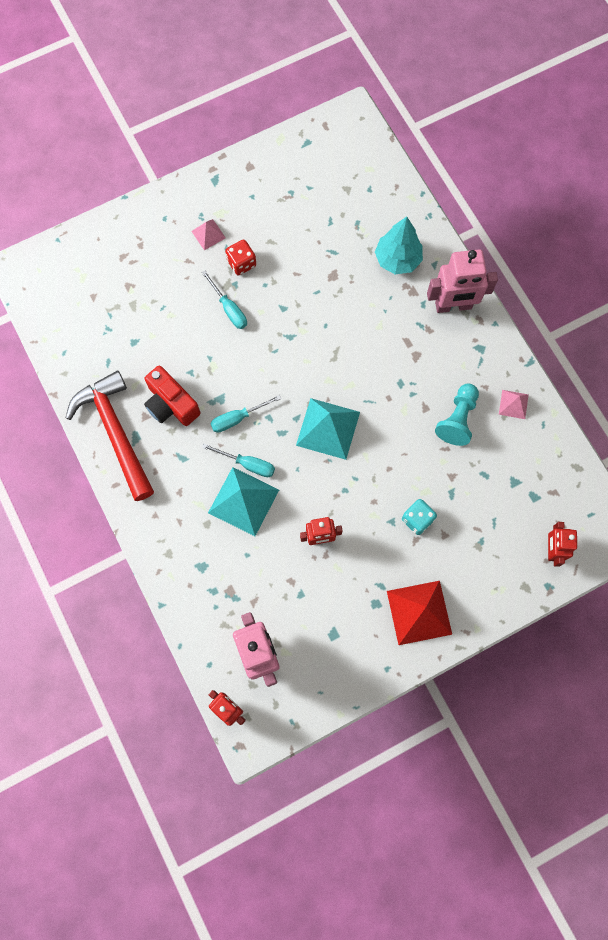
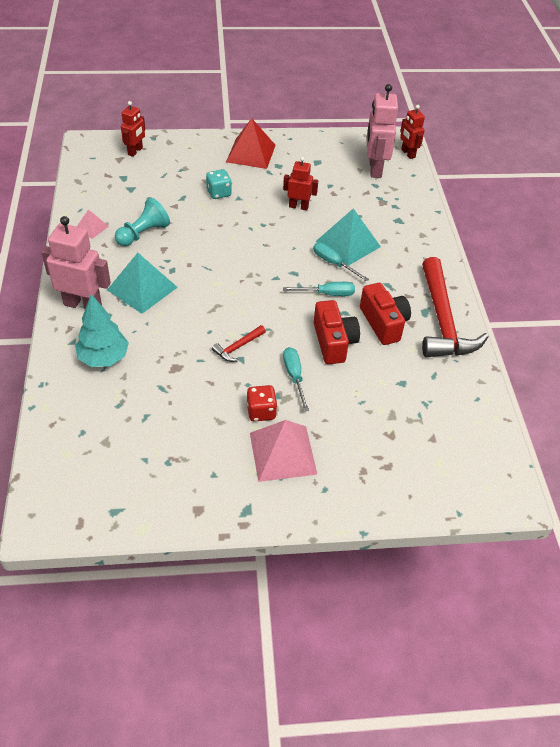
camera: 160 degrees left, 25 degrees down
pink pyramid [191,219,226,250] -> pink pyramid [250,420,317,482], size x1.94
turquoise pyramid [296,398,360,460] -> turquoise pyramid moved to [107,253,178,314]
none -> red hammer [212,325,266,362]
none -> red camera [314,300,360,364]

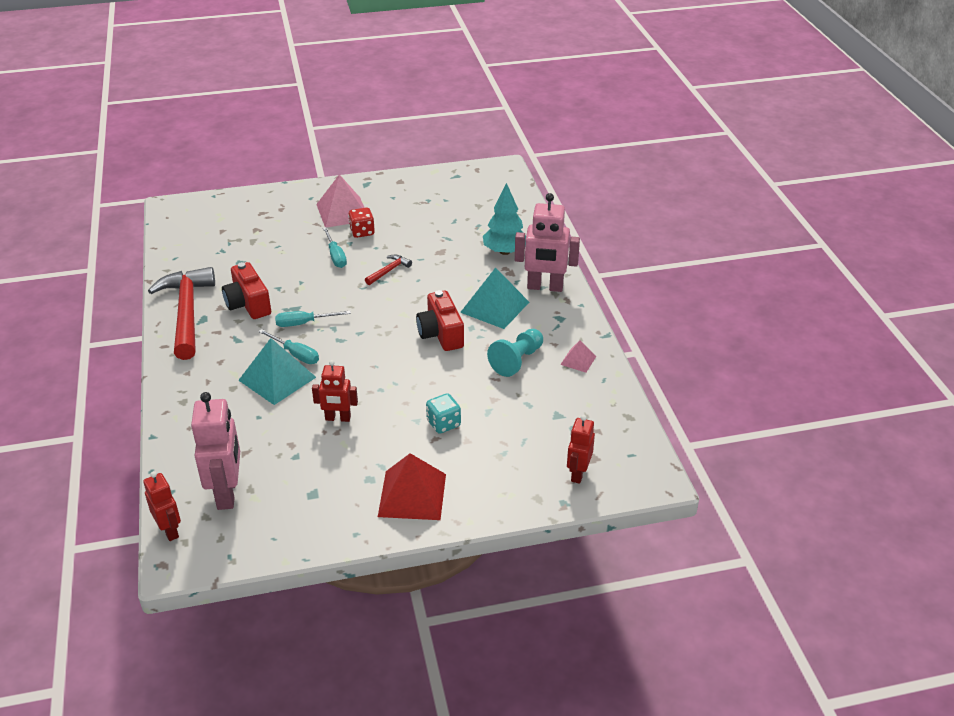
camera: 175 degrees right, 10 degrees down
red camera [314,300,360,364] -> red camera moved to [416,290,464,351]

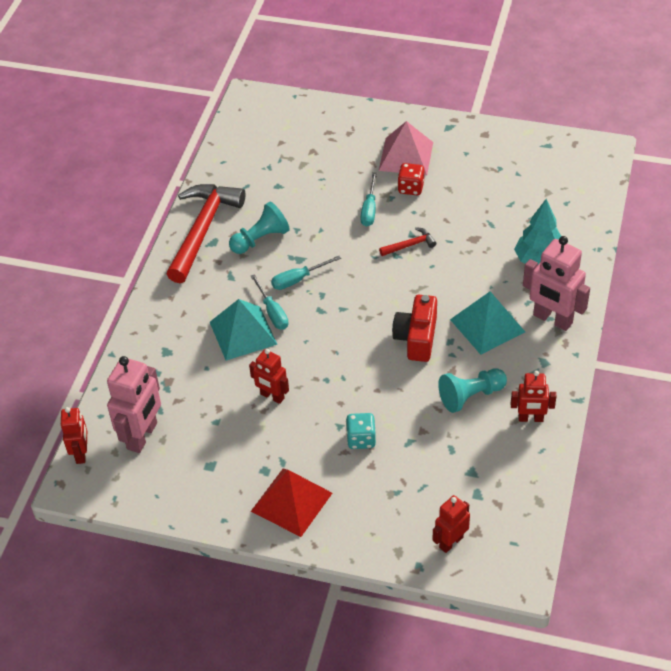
camera: 30 degrees right, 10 degrees up
red camera [222,262,271,319] -> turquoise pawn [229,201,290,254]
turquoise screwdriver [275,311,351,327] -> turquoise screwdriver turned 45 degrees counterclockwise [271,256,341,290]
pink pyramid [560,340,596,373] -> red robot [511,371,557,422]

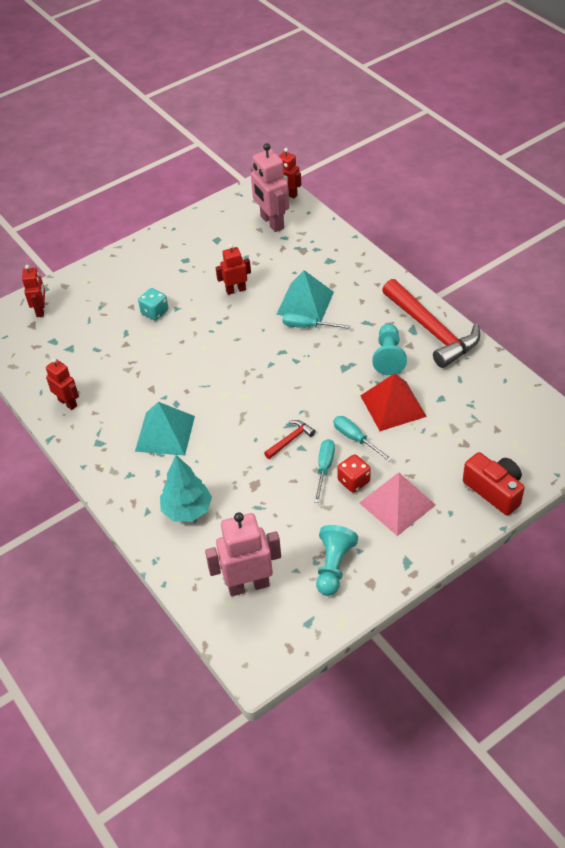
camera: 130 degrees right, 0 degrees up
red pyramid [251,468,332,537] -> red pyramid moved to [360,373,427,431]
turquoise screwdriver [271,256,341,290] -> turquoise screwdriver moved to [314,439,335,503]
red hammer [379,227,436,256] -> red hammer turned 150 degrees counterclockwise [264,420,315,459]
red camera [392,295,437,362] -> red camera moved to [463,452,525,515]
turquoise pawn [438,368,507,413] -> turquoise pawn moved to [316,525,358,596]
red robot [511,371,557,422] -> red robot turned 90 degrees clockwise [46,358,79,410]
pink robot [523,236,590,331] -> pink robot moved to [205,512,281,596]

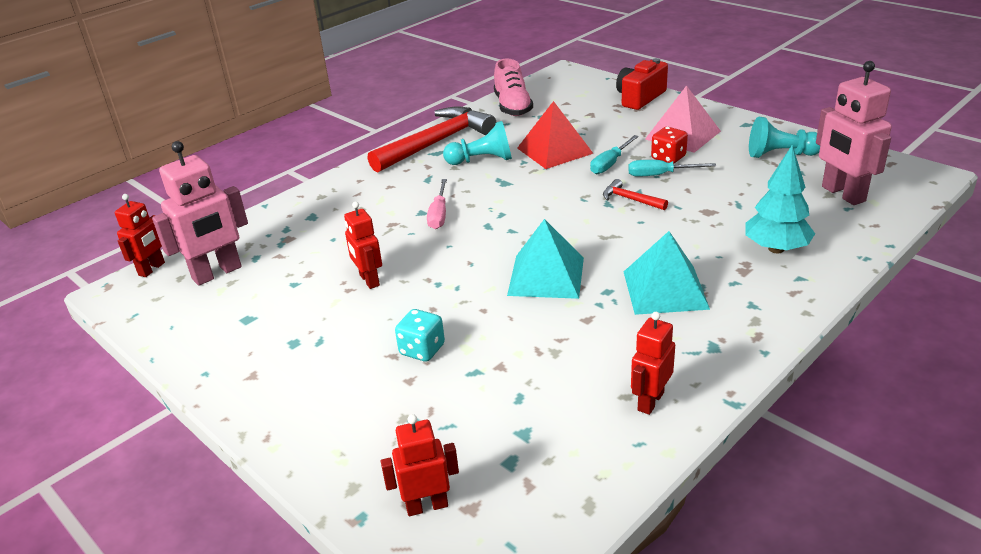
camera: 100 degrees left, 15 degrees down
turquoise pyramid [276,270,334,322] -> turquoise pyramid moved to [507,219,584,299]
turquoise screwdriver [282,313,350,329] -> pink screwdriver [427,179,447,229]
none -> pink shoe [494,58,533,116]

